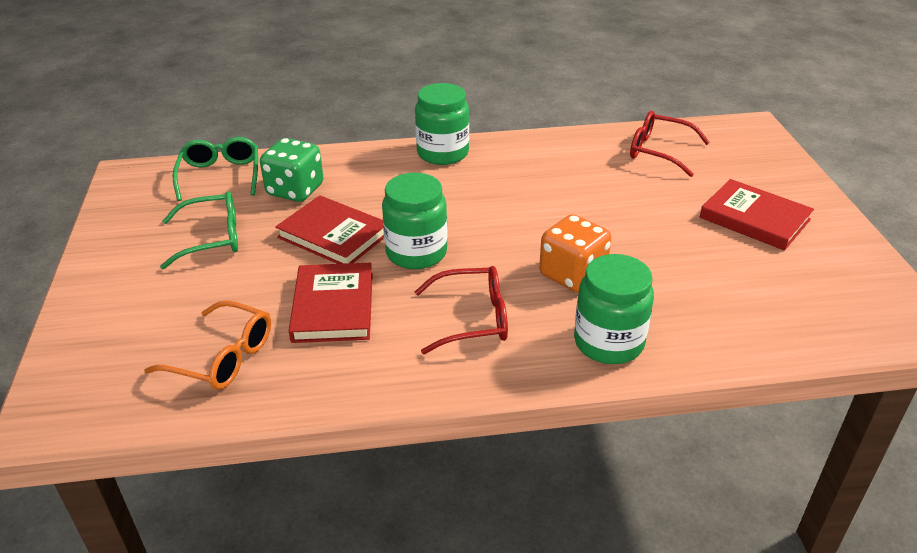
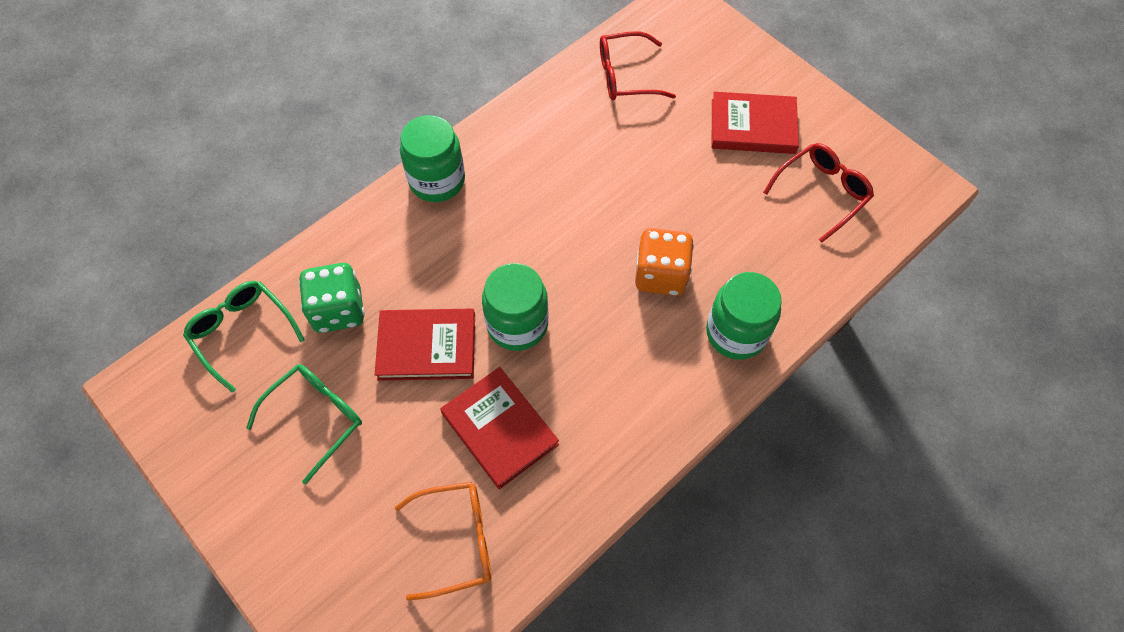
camera: 35 degrees left, 25 degrees up
red glasses [415,266,508,354] -> red glasses moved to [763,143,874,243]

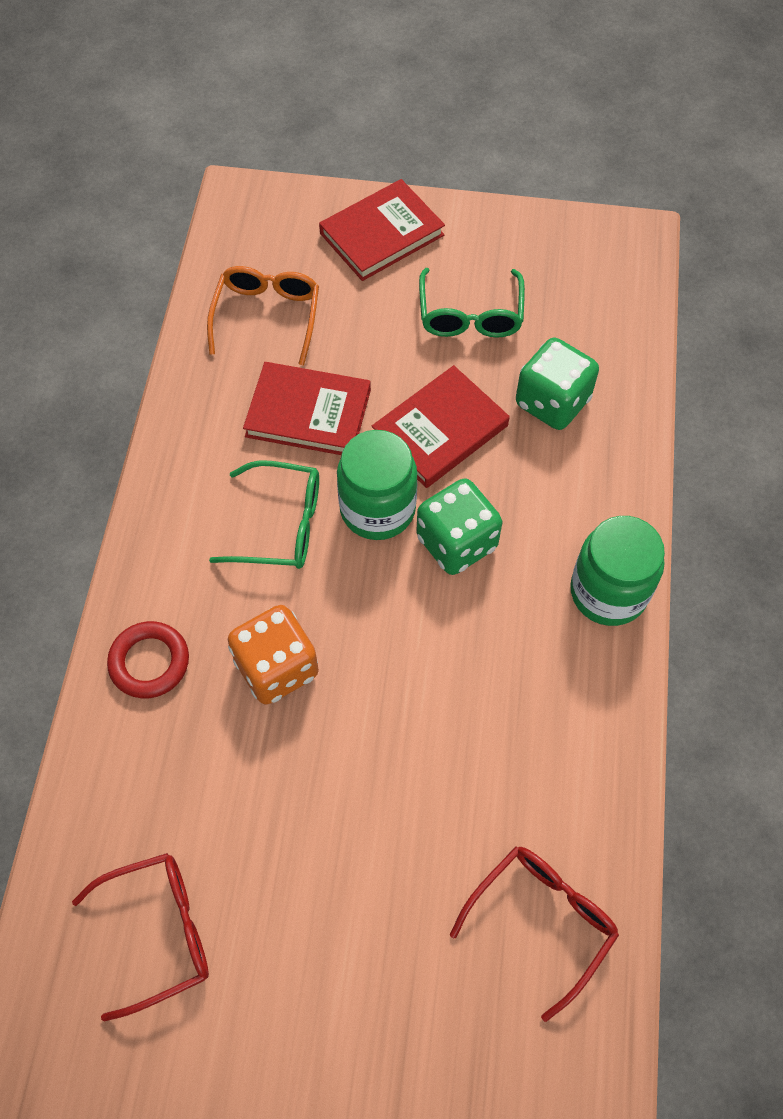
camera: 140 degrees right, 0 degrees up
green glasses [183,281,305,393] -> green glasses moved to [209,460,319,569]
orange glasses [395,482,491,601] -> orange glasses turned 150 degrees clockwise [207,266,319,366]
green jar [706,272,782,360] -> red ring [107,621,189,698]
red book [712,92,799,154] -> red book moved to [319,179,445,281]
red glasses [763,143,874,243] -> red glasses turned 120 degrees counterclockwise [72,853,209,1022]
none -> green dice [416,478,502,575]

